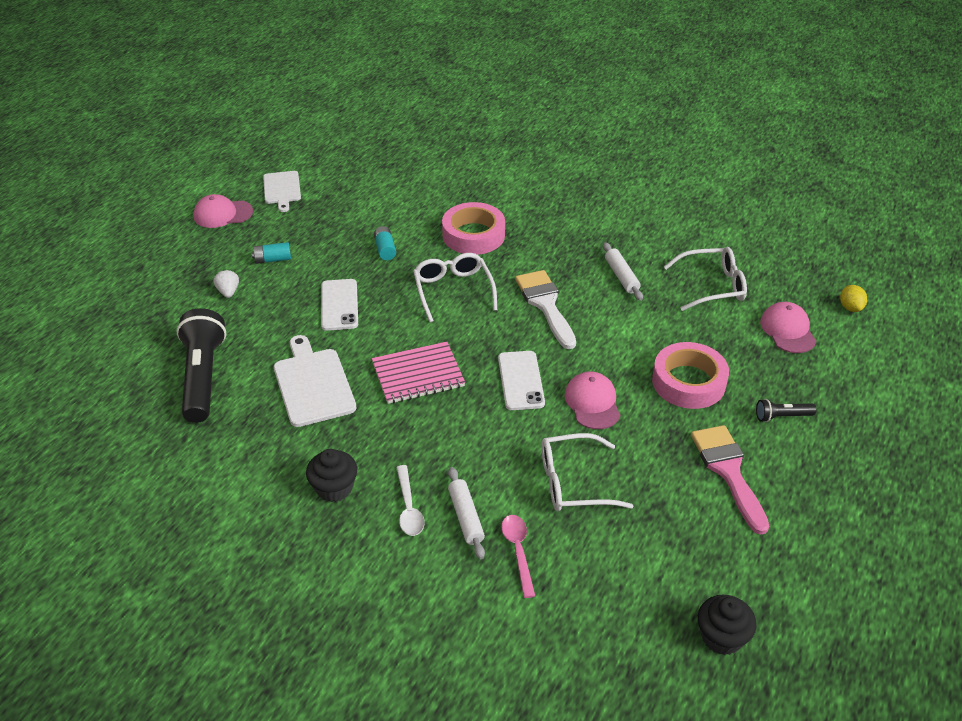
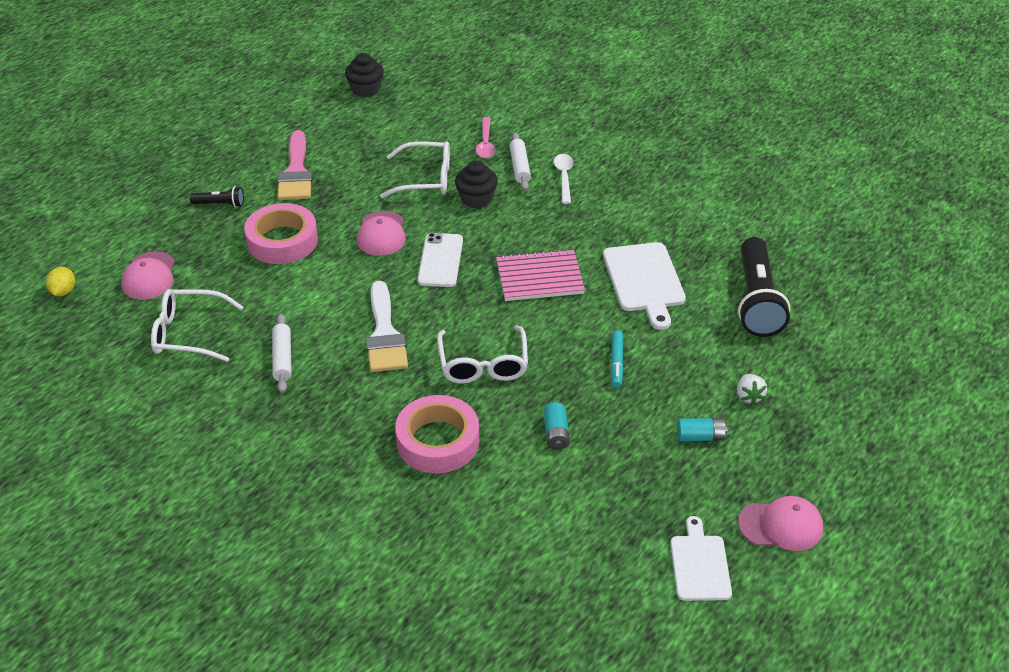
camera: 170 degrees left, 0 degrees up
black cupcake [306,449,357,502] -> black cupcake moved to [455,160,498,209]
white phone [321,279,358,331] -> turquoise marker [611,331,624,388]

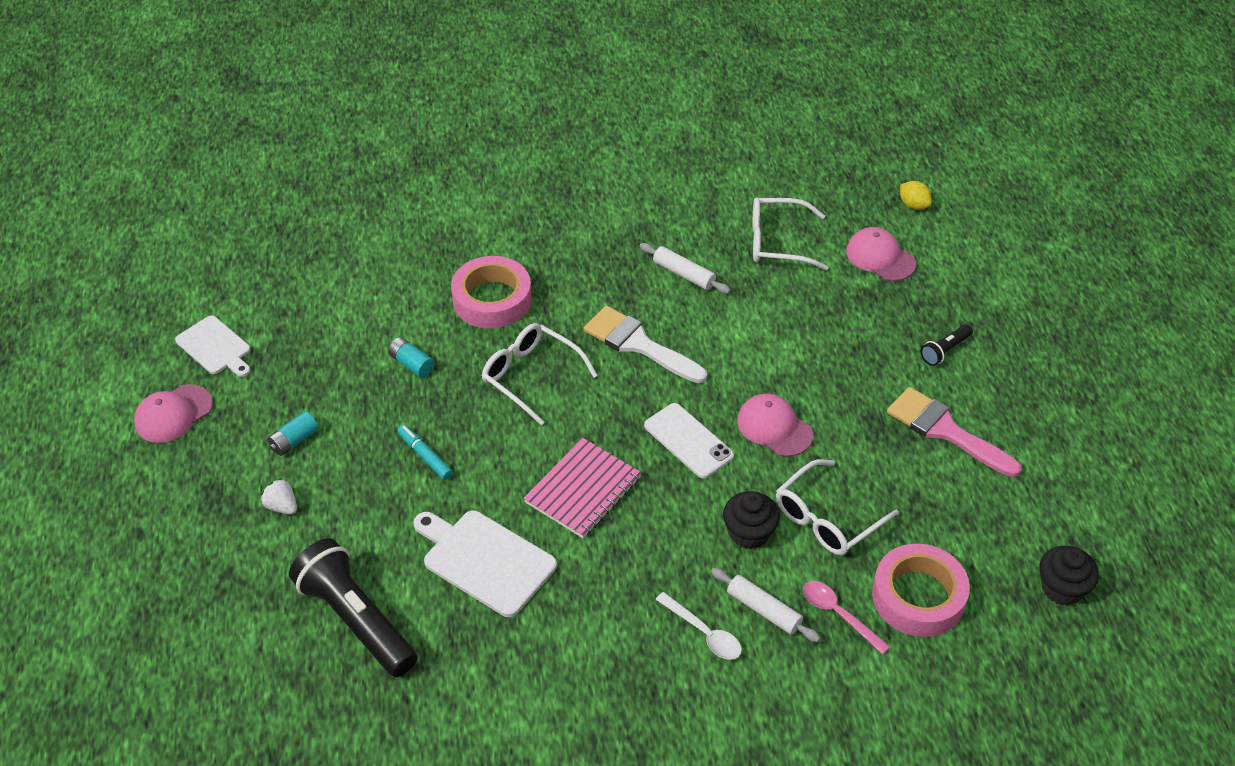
camera: 135 degrees right, 5 degrees up
white glasses [151,289,243,362] -> white glasses turned 135 degrees counterclockwise [753,198,828,270]
pink tape [244,203,318,264] -> pink tape moved to [872,544,970,637]

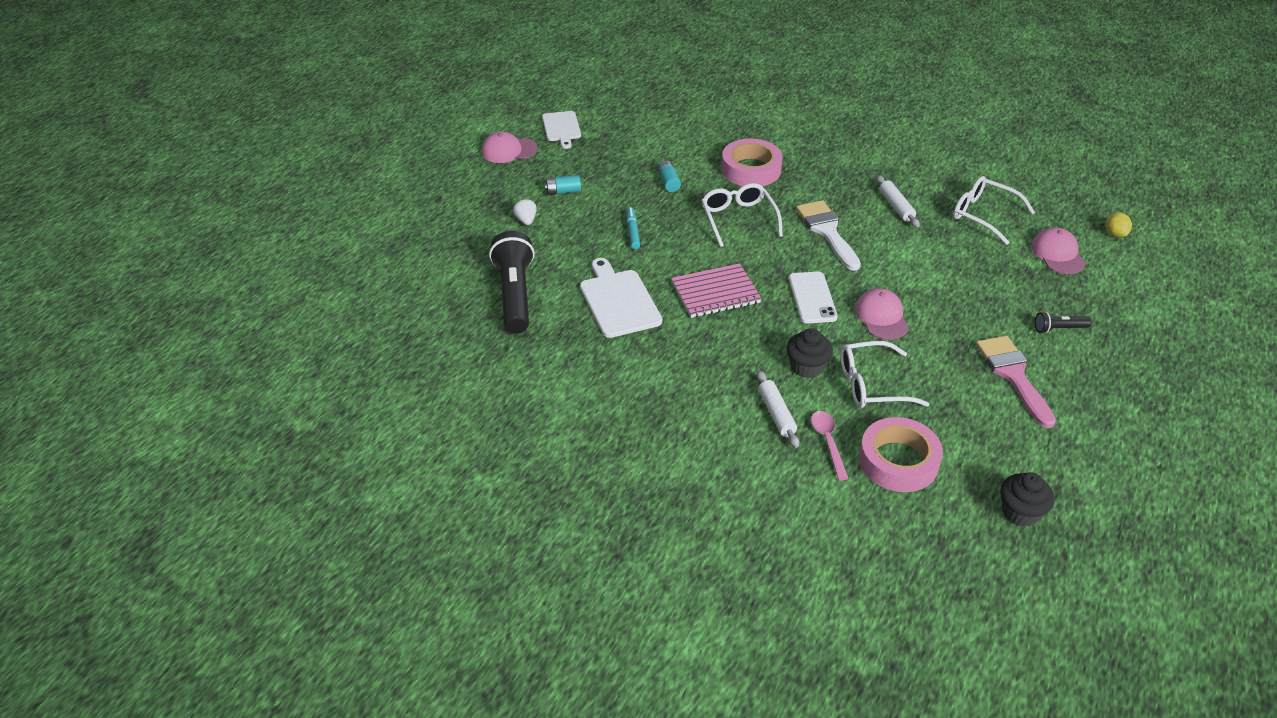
camera: 35 degrees right, 5 degrees down
white spoon [655,592,742,660] -> none

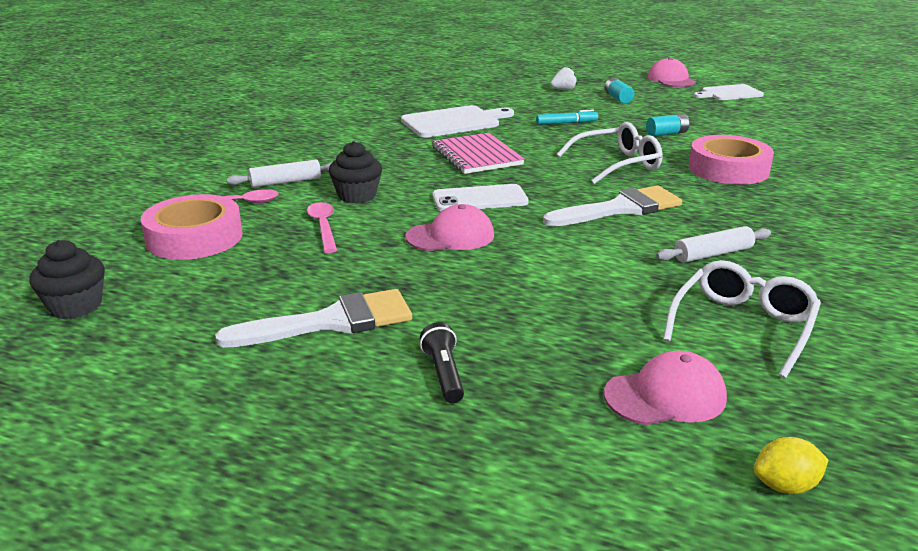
camera: 85 degrees right, 15 degrees down
black flashlight [489,231,535,334] -> none
white glasses [840,341,930,408] -> pink spoon [307,202,337,253]
pink brush [976,336,1056,428] -> white brush [215,289,412,348]

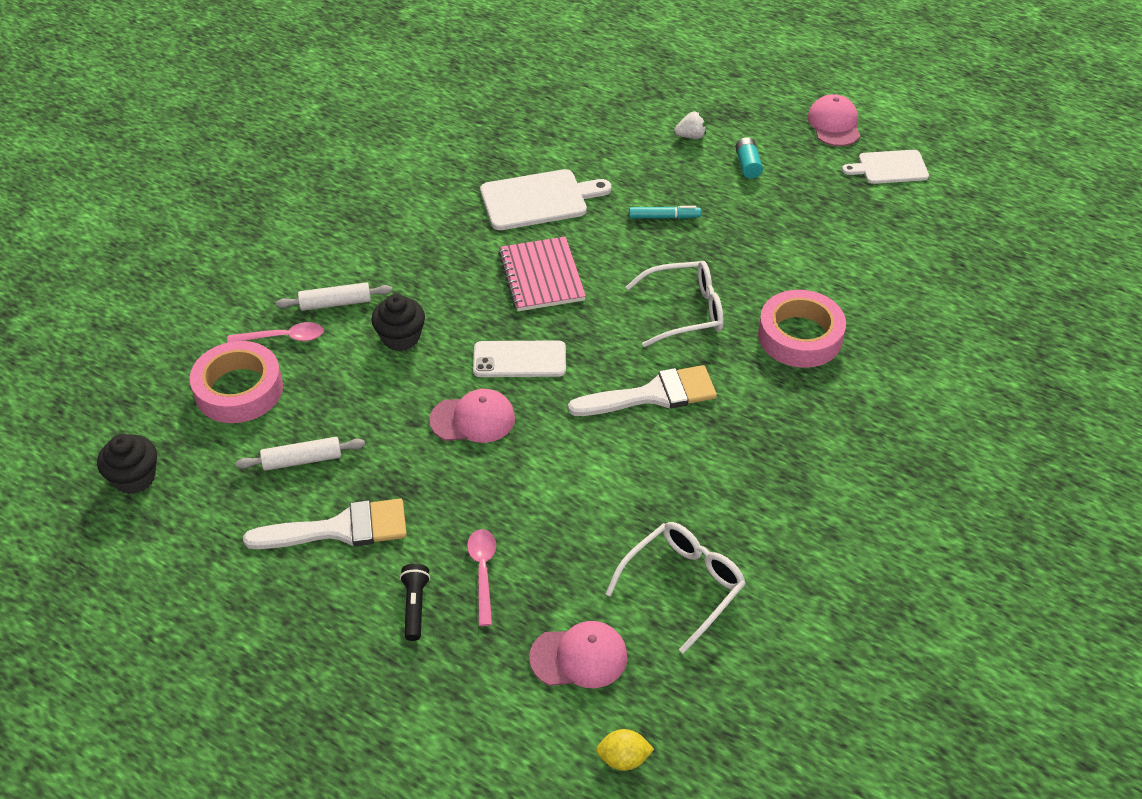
camera: 10 degrees right, 20 degrees up
pink spoon [307,202,337,253] -> pink spoon moved to [467,529,496,626]
turquoise battery [646,114,689,136] -> none
white rolling pin [656,226,771,263] -> white rolling pin moved to [236,437,365,471]

